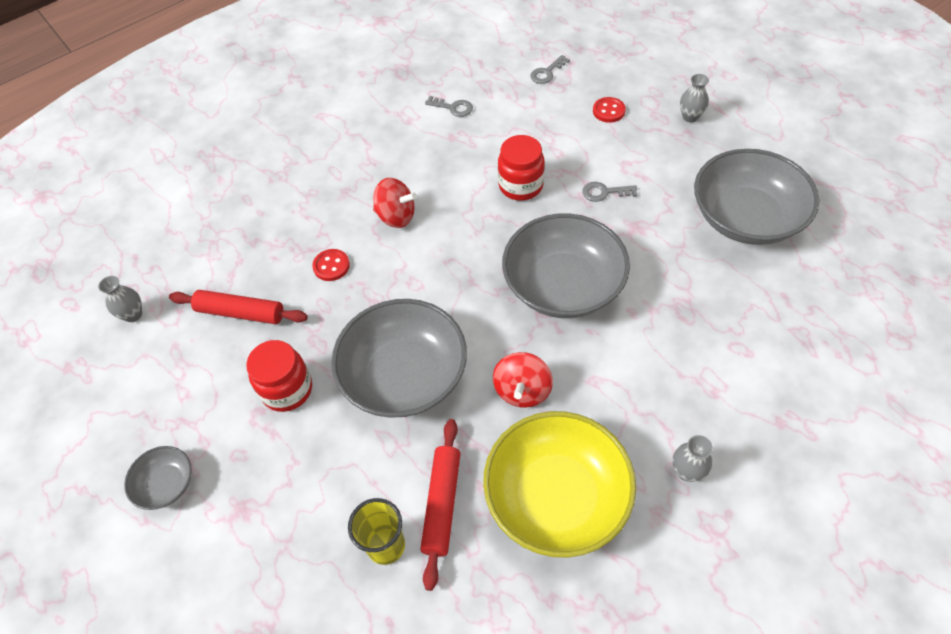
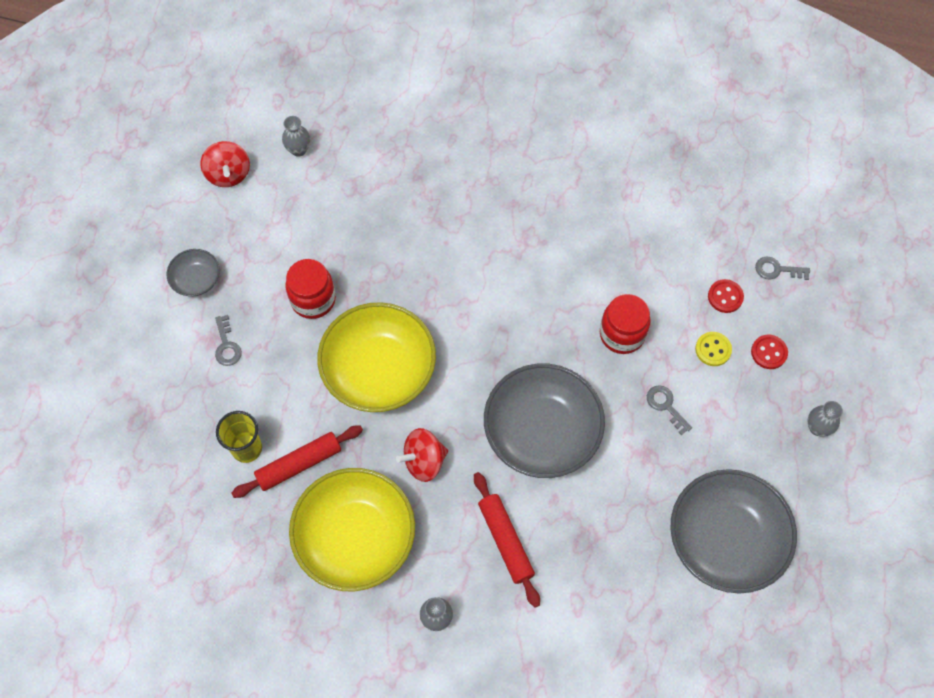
camera: 50 degrees right, 10 degrees up
red rolling pin [169,290,308,324] -> red rolling pin moved to [474,472,540,608]
red button [312,249,350,281] -> red button moved to [708,279,744,313]
grey bowl [331,299,467,418] -> yellow bowl [317,302,436,412]
red spinning top [373,178,417,228] -> red spinning top moved to [200,141,250,187]
grey key [425,96,473,117] -> grey key moved to [215,315,242,366]
none -> yellow button [695,332,732,366]

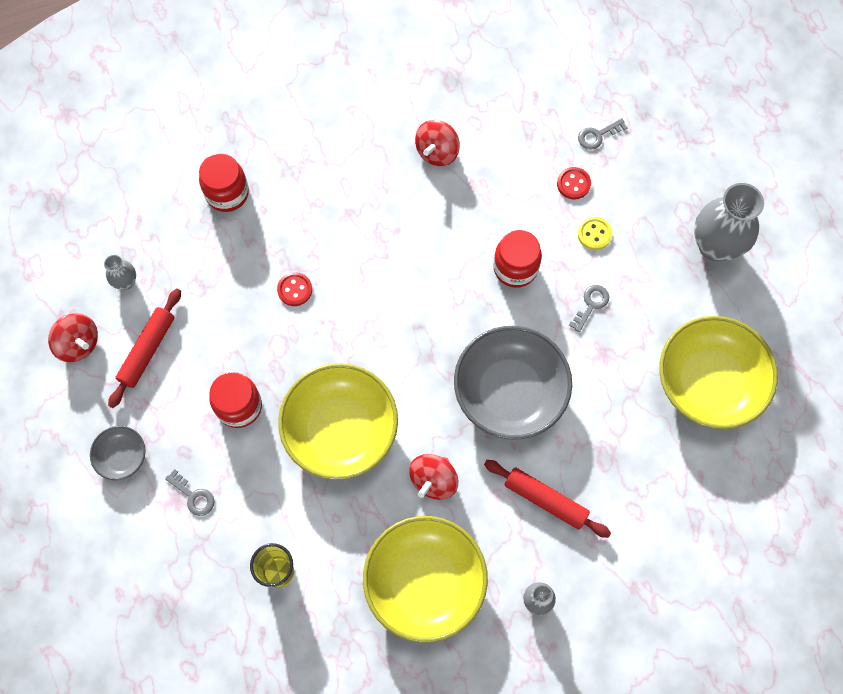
camera: 35 degrees left, 5 degrees up
red rolling pin [232,425,363,498] -> red rolling pin moved to [108,288,181,408]
grey key [647,385,692,435] -> grey key turned 105 degrees clockwise [569,285,609,332]
grey bowl [670,469,797,594] -> yellow bowl [659,316,778,429]
red button [751,335,788,369] -> red button moved to [277,272,312,306]
grey vase [807,401,843,437] -> grey vase [694,183,764,262], size x2.11
none -> red jar [199,153,249,212]
none -> red spinning top [415,120,460,166]

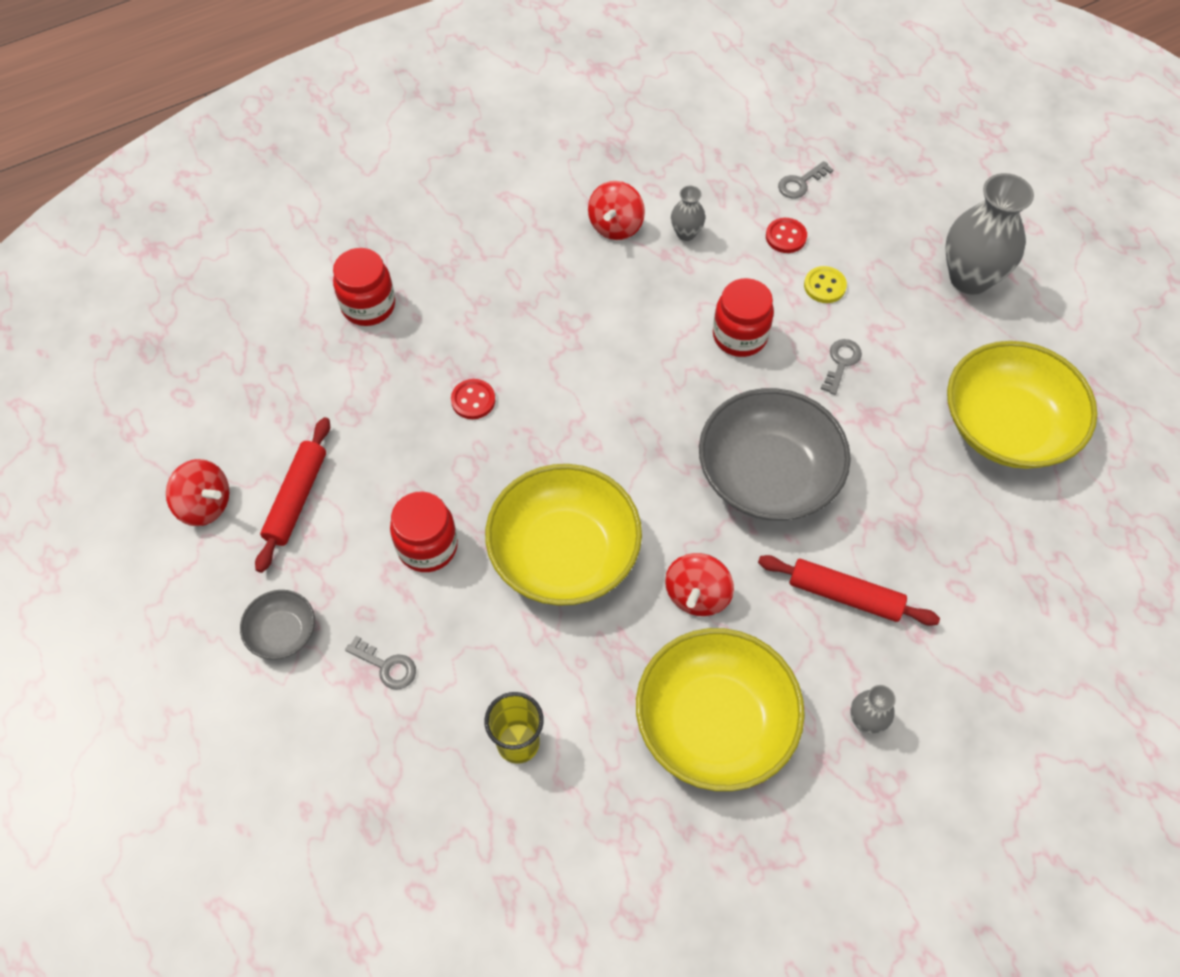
camera: 10 degrees left, 10 degrees down
grey vase [104,255,136,290] -> grey vase moved to [671,186,705,241]

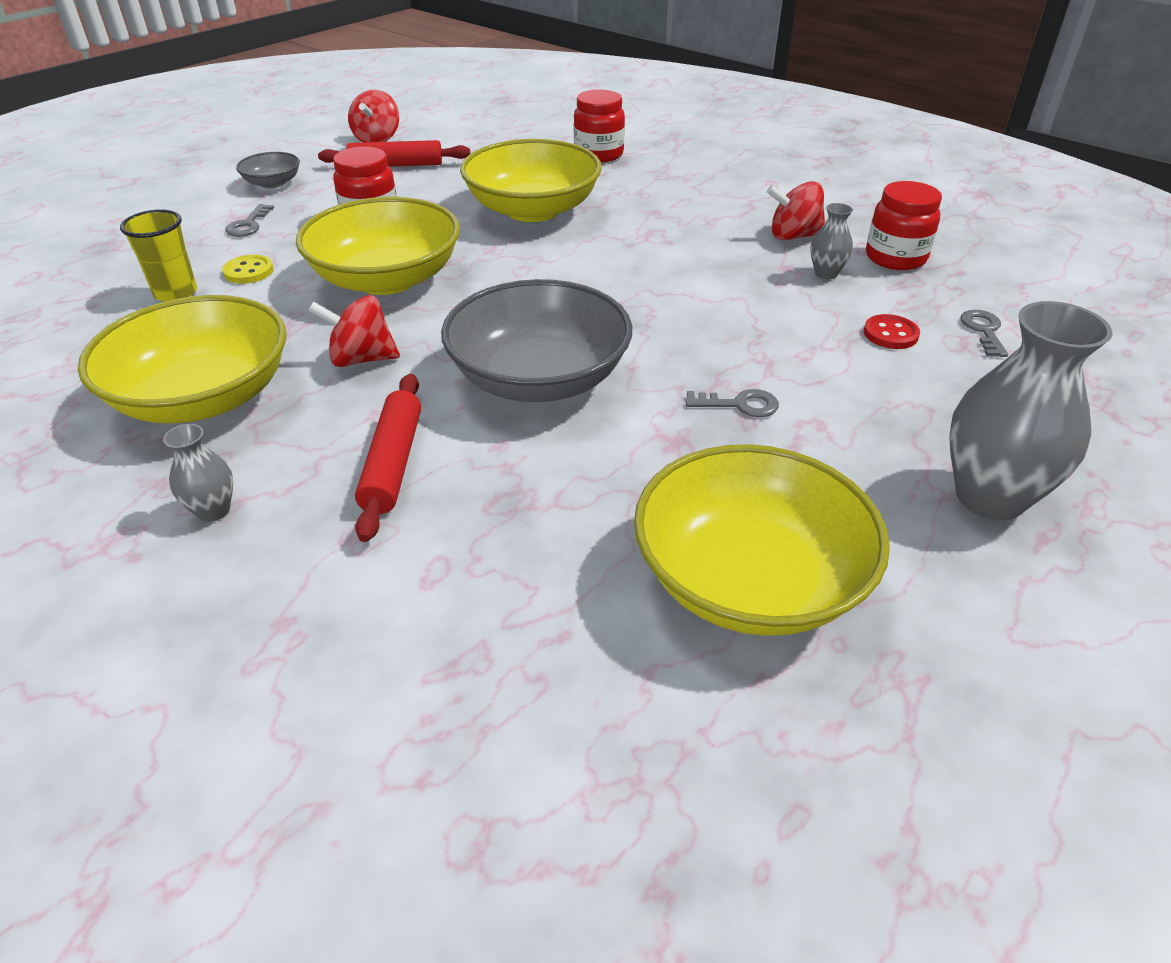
camera: 70 degrees right, 20 degrees down
red button [451,379,495,419] -> yellow bowl [460,139,602,222]
red jar [713,278,774,357] -> red jar moved to [866,181,942,270]
grey key [778,161,833,198] -> grey key turned 60 degrees clockwise [961,310,1008,357]
yellow button [804,266,847,303] -> yellow button moved to [222,255,274,284]

